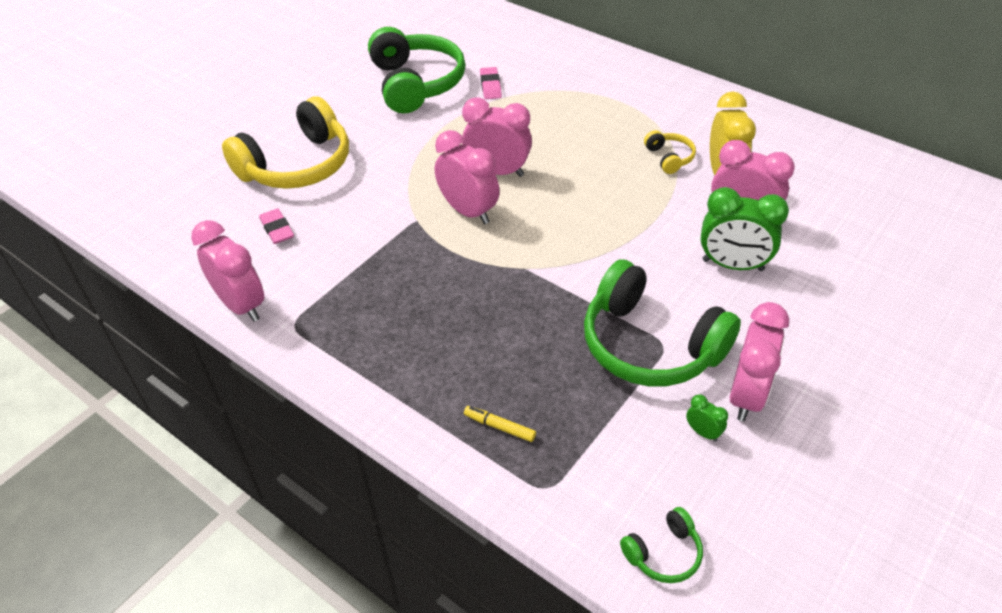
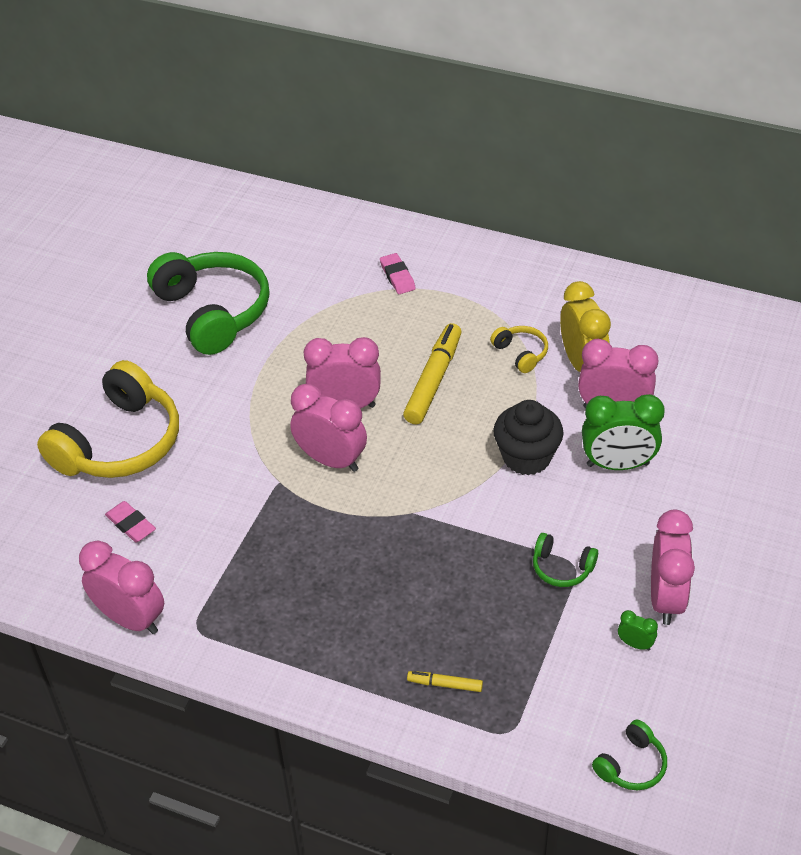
camera: 15 degrees left, 0 degrees up
pink eraser [480,67,502,99] -> pink eraser moved to [380,253,416,294]
green headphones [584,260,741,386] -> green headphones [533,533,598,587], size x0.44
none -> yellow marker [403,323,461,424]
none -> black cupcake [493,400,564,475]

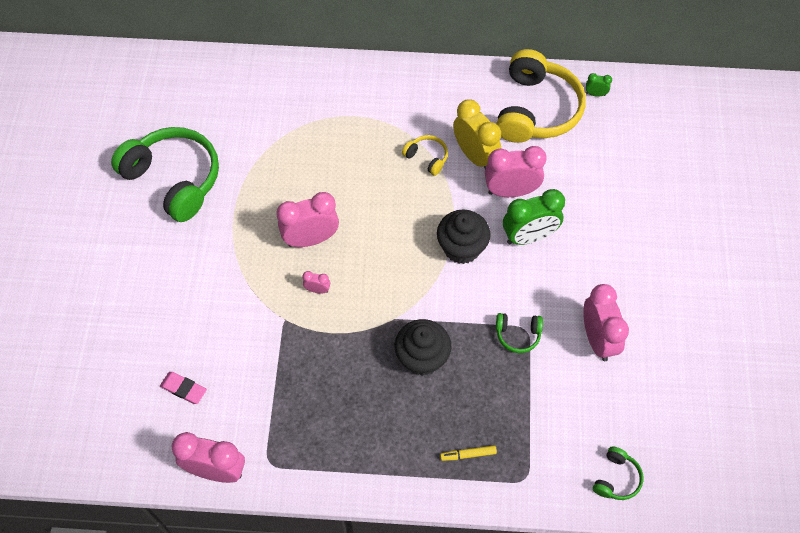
camera: 20 degrees left, 15 degrees up
yellow headphones [37,360,179,478] -> yellow headphones moved to [496,49,586,143]
pink clock [290,384,367,472] -> pink clock [302,271,330,294], size x0.45
pink eraser [380,253,416,294] -> none
yellow marker [403,323,461,424] -> none
green clock [618,610,658,650] -> green clock moved to [586,73,612,97]
none -> black cupcake [395,319,451,376]

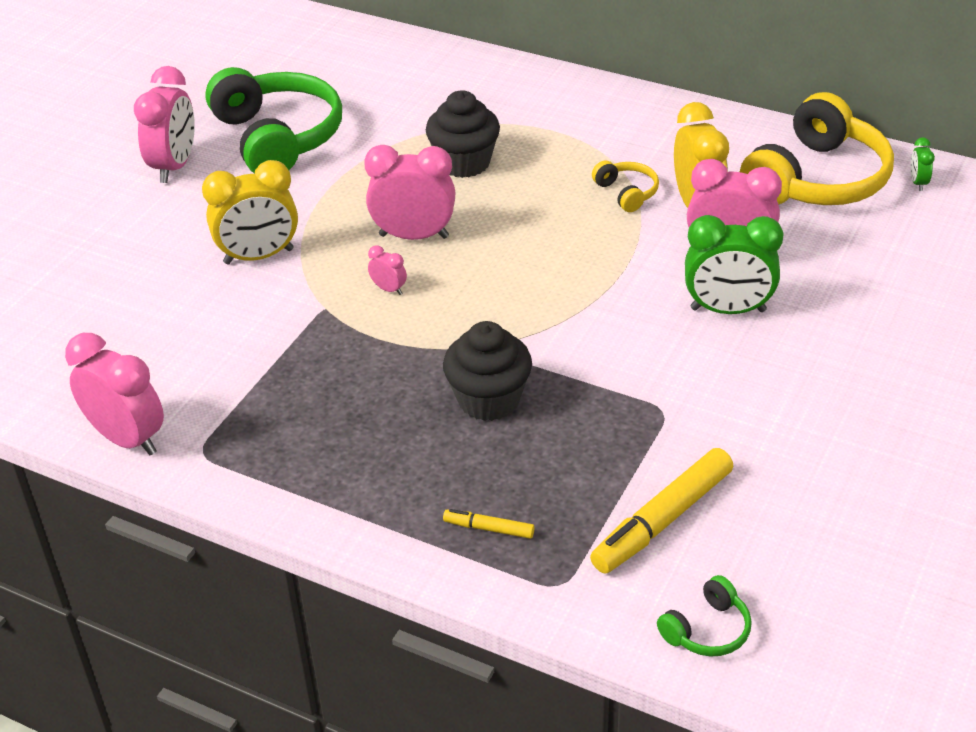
camera: 25 degrees right, 20 degrees down
pink eraser [160,372,207,404] -> none
black cupcake [437,210,491,264] -> black cupcake moved to [426,90,500,178]
green headphones [496,313,543,353] -> none
pink clock [583,284,629,361] -> pink clock moved to [134,66,195,183]
green clock [586,73,612,97] -> green clock turned 120 degrees counterclockwise [910,137,935,191]
none -> yellow clock [202,160,298,264]
none -> yellow marker [590,448,733,574]

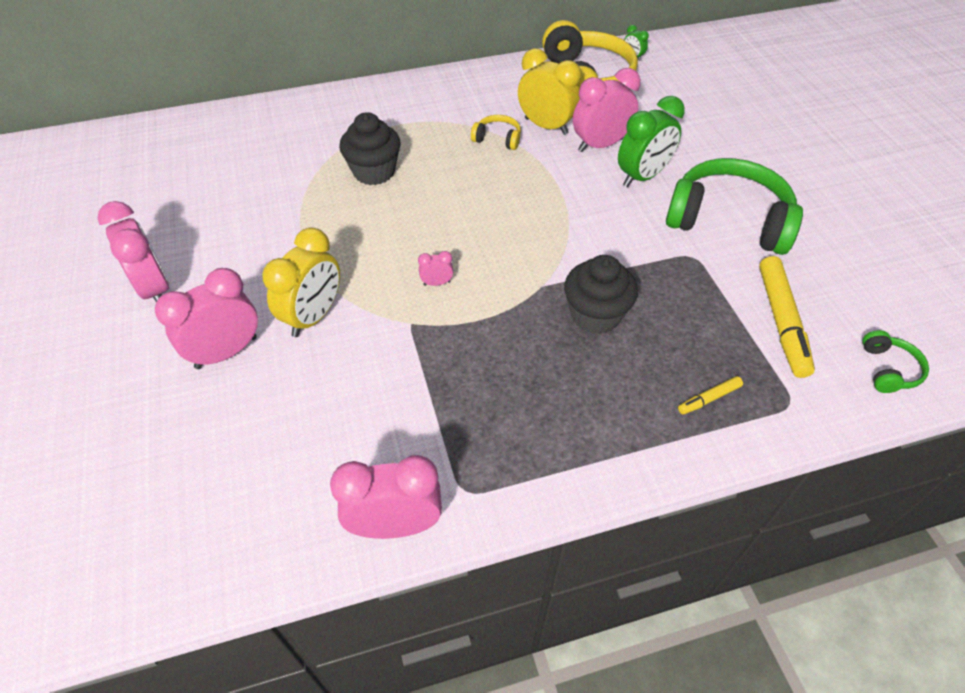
camera: 45 degrees left, 10 degrees up
green headphones [205,67,342,174] -> green headphones moved to [666,158,803,255]
pink clock [364,145,455,240] -> pink clock moved to [155,268,258,369]

